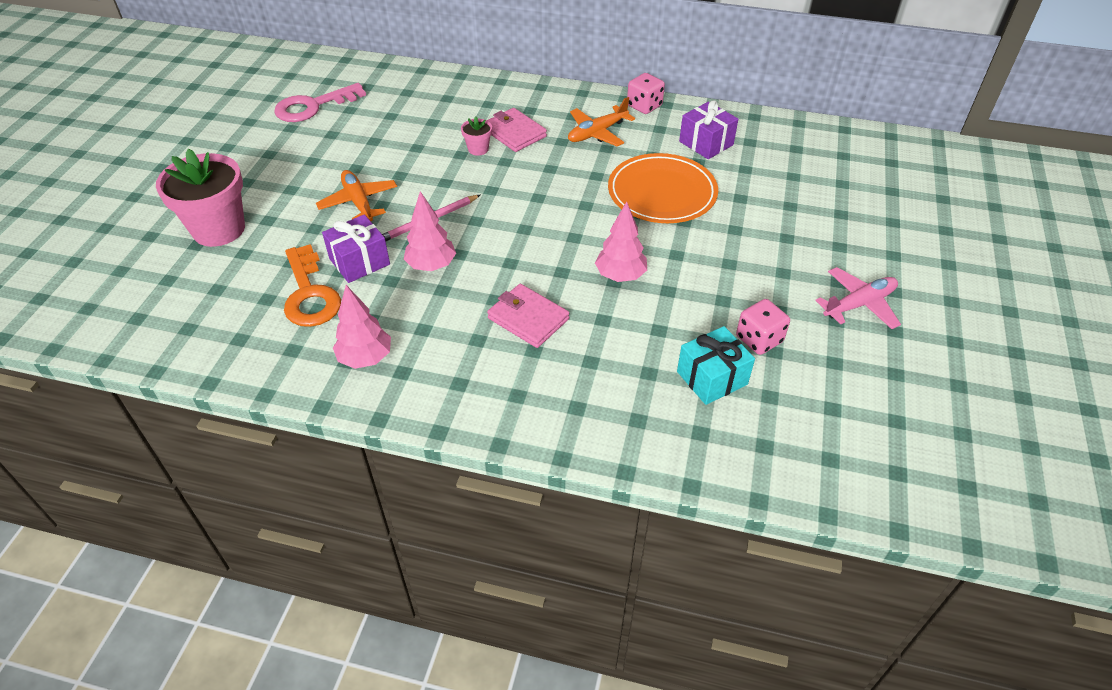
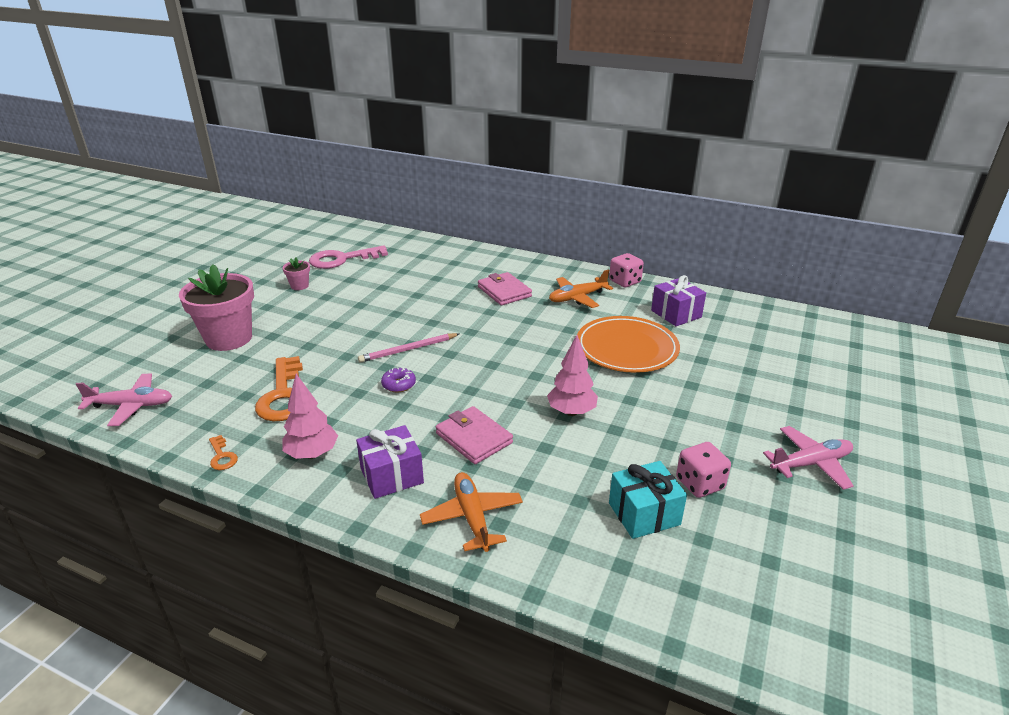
camera: 10 degrees right, 15 degrees down
orange plane [316,170,397,221] -> orange plane moved to [420,472,523,552]
purple gift [322,215,390,283] -> purple gift moved to [356,425,424,499]
pink tree [404,191,456,271] -> purple donut [381,368,416,392]
pink flower pot [461,116,492,156] -> pink flower pot moved to [282,257,310,290]
none -> pink plane [76,374,172,426]
none -> orange key [209,435,238,470]

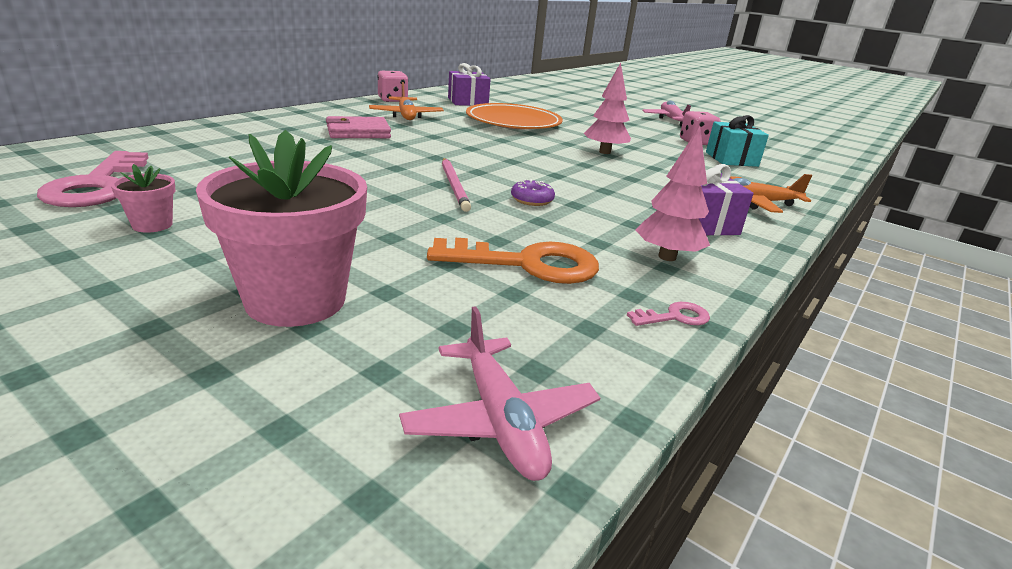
camera: 80 degrees left, 5 degrees down
pink plane [76,374,172,426] -> pink plane turned 150 degrees clockwise [399,306,600,481]
orange key [209,435,238,470] -> pink key [627,302,710,326]
pink wallet [436,406,513,464] -> none

